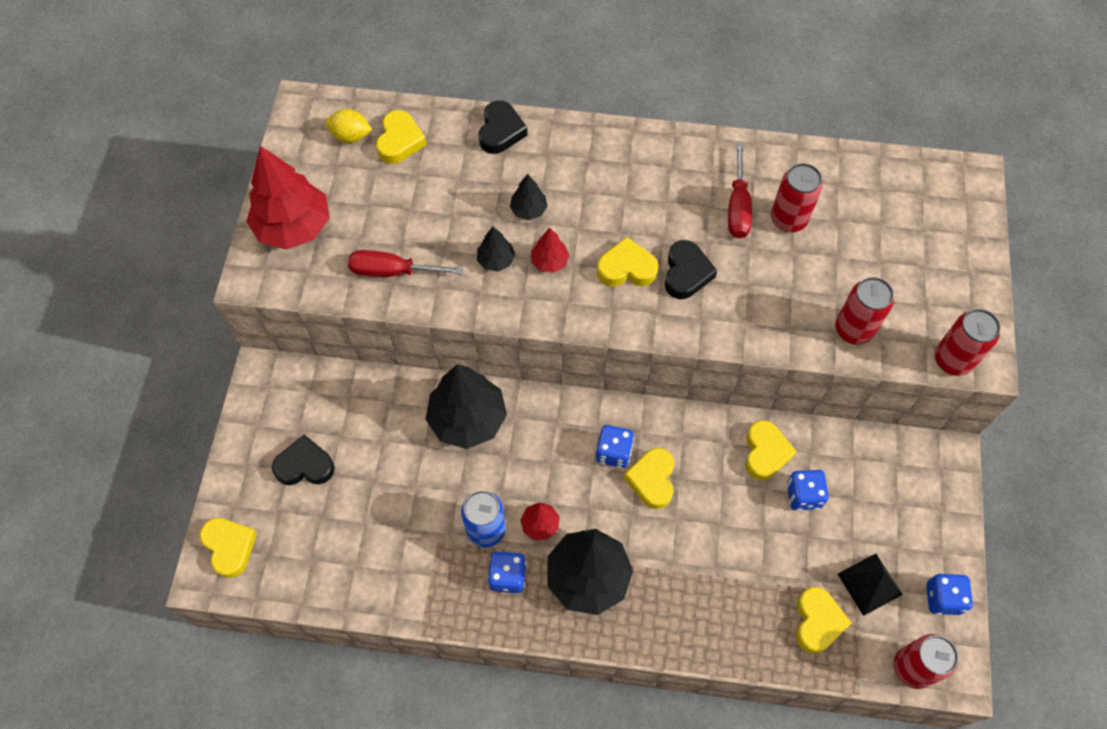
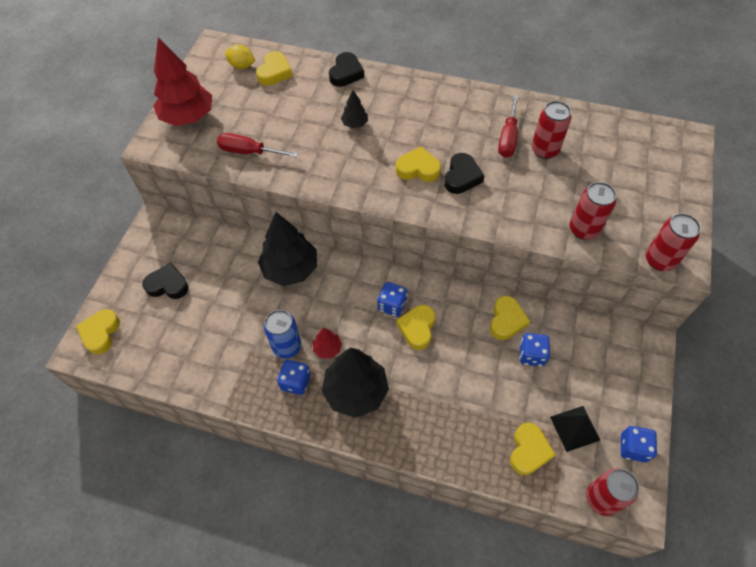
camera: 10 degrees right, 5 degrees down
yellow heart [200,518,257,578] -> yellow heart turned 150 degrees counterclockwise [76,309,120,354]
black tree [477,227,515,272] -> none
red tree [531,228,570,273] -> none

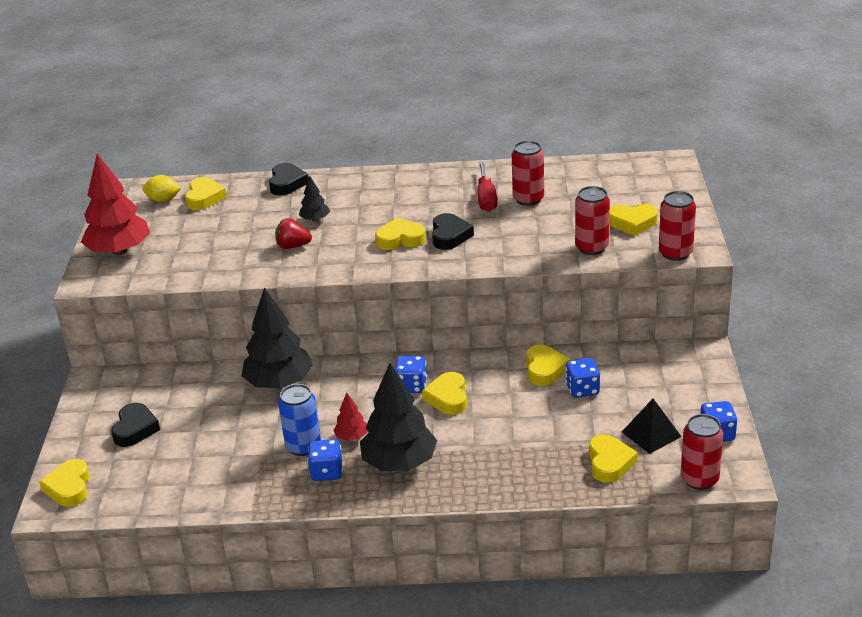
camera: 15 degrees left, 25 degrees down
black heart [142,263,189,299] -> black heart turned 105 degrees clockwise [111,403,160,447]
red screwdriver [217,133,298,158] -> none
none -> red strawberry [275,218,312,249]
none -> yellow heart [609,204,658,236]

